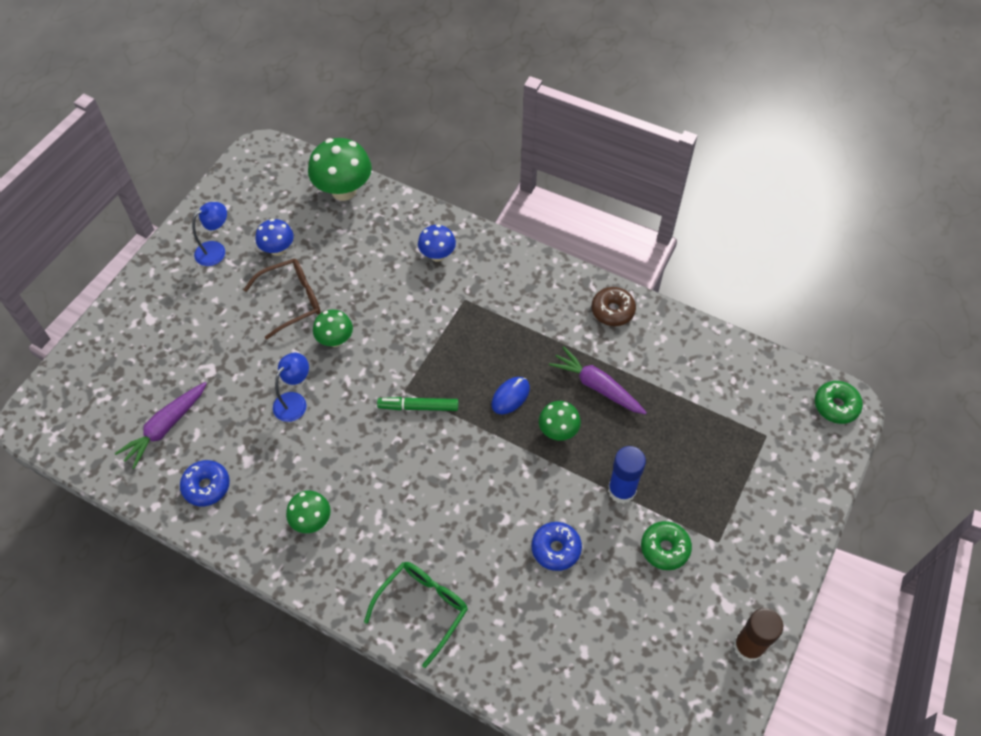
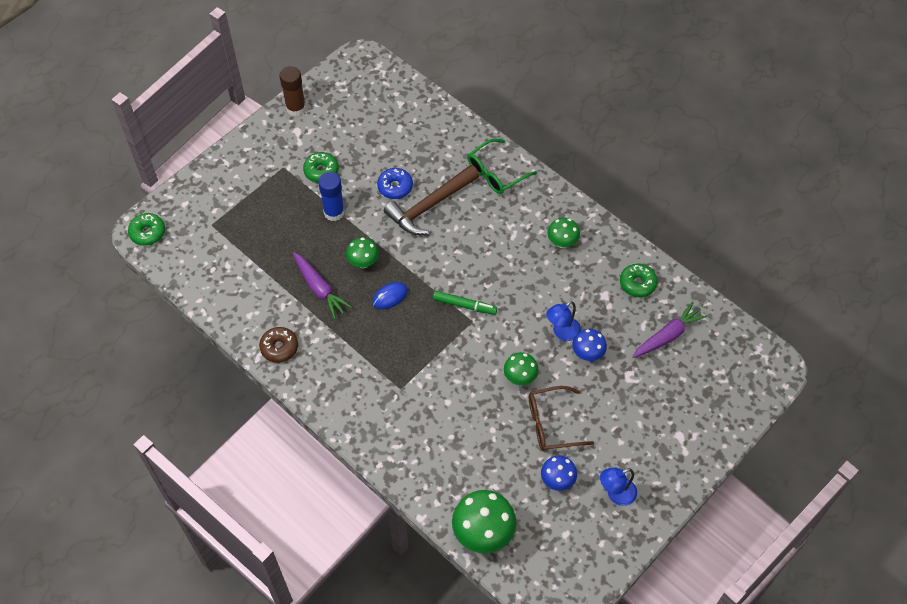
camera: 165 degrees left, 0 degrees up
blue donut [180,460,230,506] -> green donut [620,264,658,297]
blue mushroom [418,224,456,262] -> blue mushroom moved to [572,329,607,361]
none -> brown hammer [384,165,479,235]

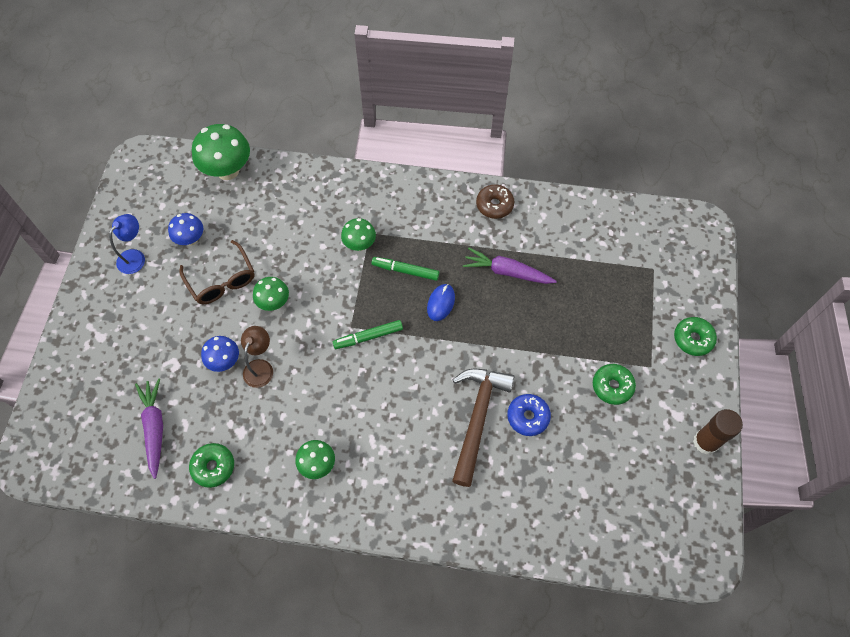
camera: 145 degrees right, 5 degrees up
green donut [128,213,165,246] -> green donut moved to [674,317,717,356]
blue glue stick [318,172,345,221] -> none
green mushroom [346,237,379,268] -> green mushroom moved to [341,218,376,251]
green glasses [467,138,537,194] -> none
brown glasses [529,386,594,451] -> brown glasses turned 105 degrees clockwise [180,240,254,304]
blue lamp [546,301,581,341] -> brown lamp [241,326,273,388]
purple carrot [632,301,708,358] -> purple carrot turned 150 degrees clockwise [135,379,163,479]
none -> green marker [372,257,440,281]

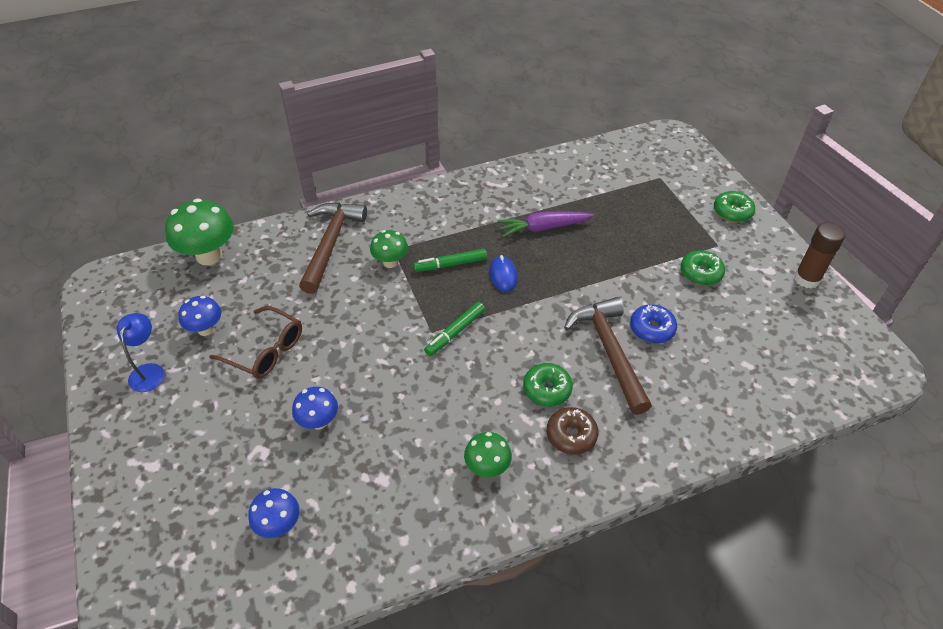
camera: 30 degrees left, 15 degrees down
purple carrot [135,379,163,479] -> blue mushroom [248,488,300,538]
green donut [189,443,234,488] -> green donut moved to [523,363,573,406]
brown lamp [241,326,273,388] -> none
green mushroom [253,277,289,311] -> none
brown donut [476,184,514,219] -> brown donut moved to [547,407,598,455]
none -> brown hammer [299,202,367,294]

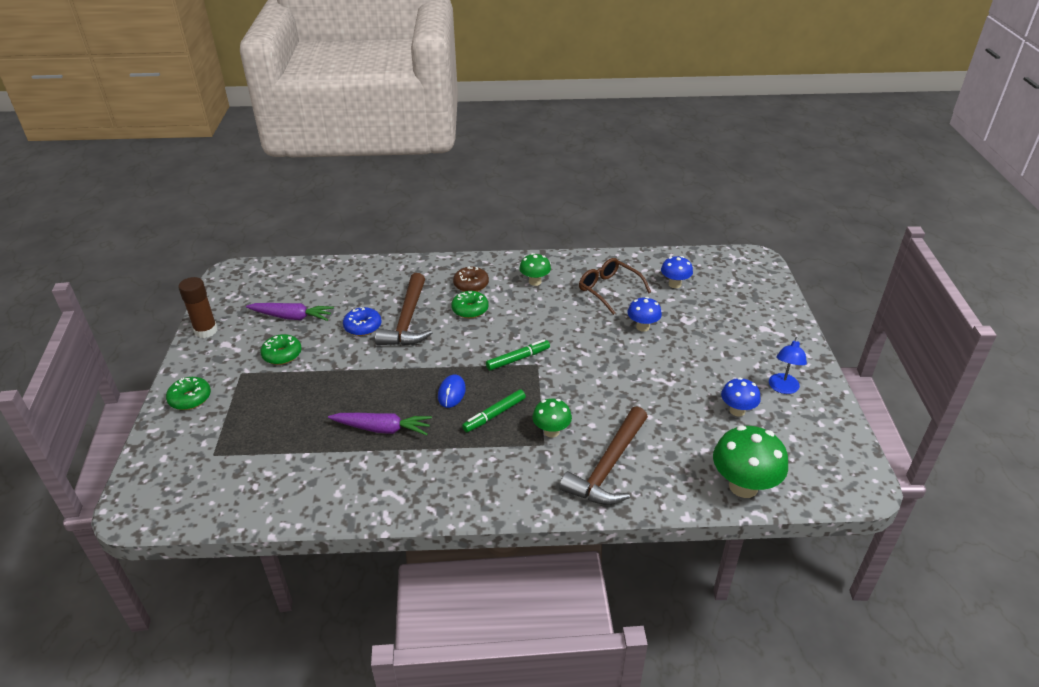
camera: 160 degrees left, 10 degrees down
brown glasses [209,306,302,379] -> brown glasses moved to [579,258,651,315]
green marker [413,249,487,272] -> green marker turned 135 degrees clockwise [462,389,526,432]
none -> purple carrot [246,303,334,321]

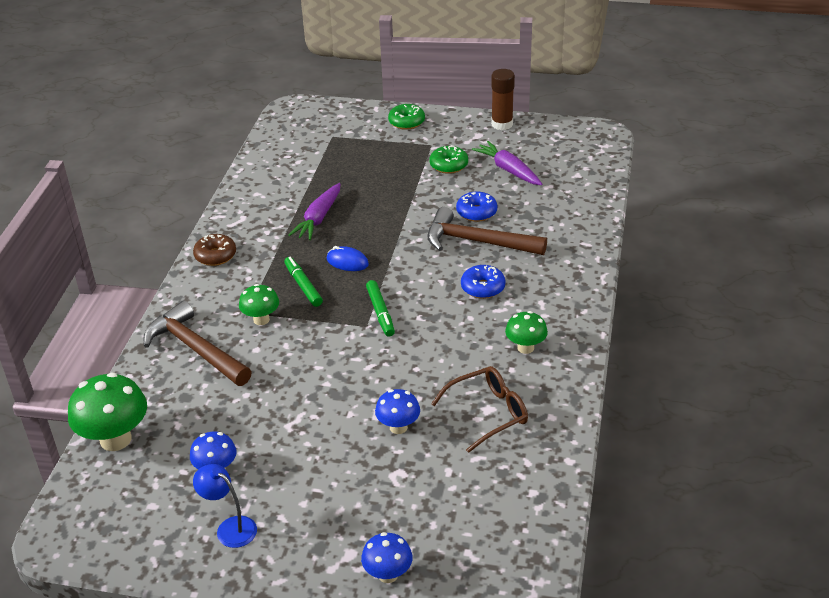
camera: 105 degrees right, 0 degrees up
purple carrot [246,303,334,321] -> purple carrot turned 120 degrees clockwise [472,141,542,185]
green donut [451,291,489,318] -> blue donut [461,265,505,299]
brown donut [453,267,489,292] -> brown donut moved to [193,234,236,266]
blue mushroom [661,256,693,288] -> blue mushroom moved to [361,532,412,583]

